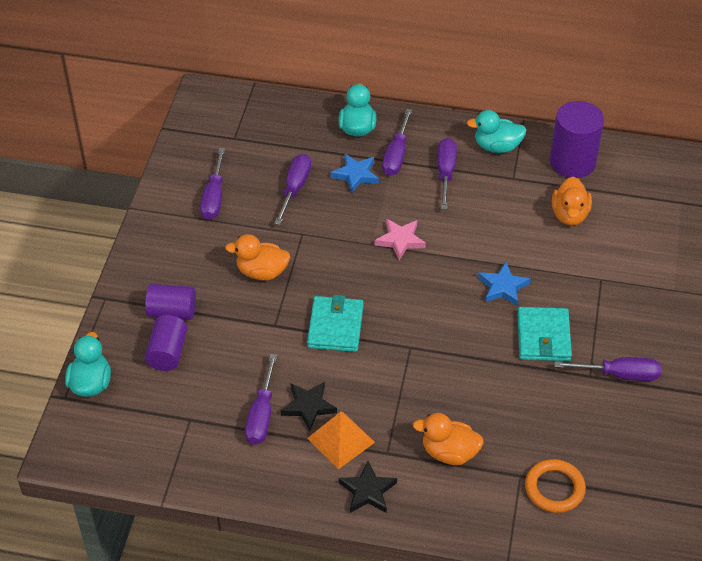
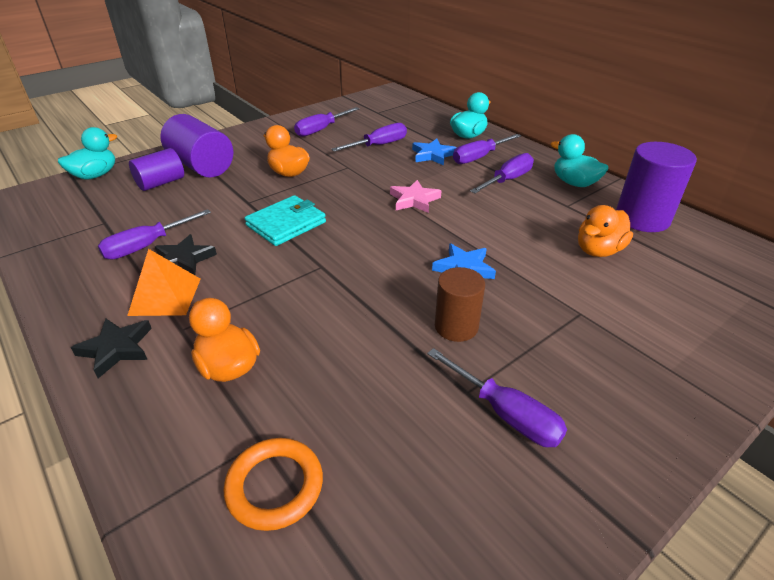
camera: 40 degrees right, 10 degrees down
purple cylinder [145,284,196,320] -> purple cylinder [160,114,233,178], size x1.54
turquoise wallet [517,307,572,361] -> brown cylinder [435,267,485,342]

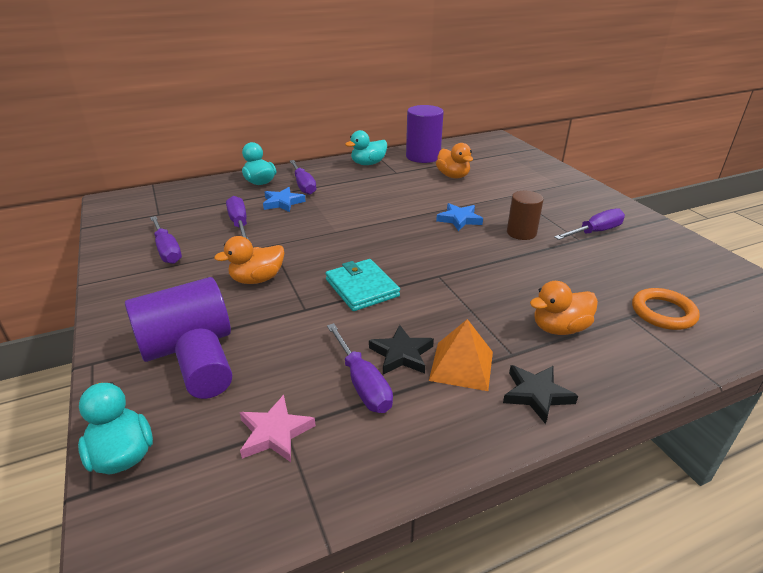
camera: 75 degrees left, 5 degrees down
pink star [390,180,441,213] -> pink star moved to [240,395,316,462]
purple screwdriver [470,153,534,193] -> none

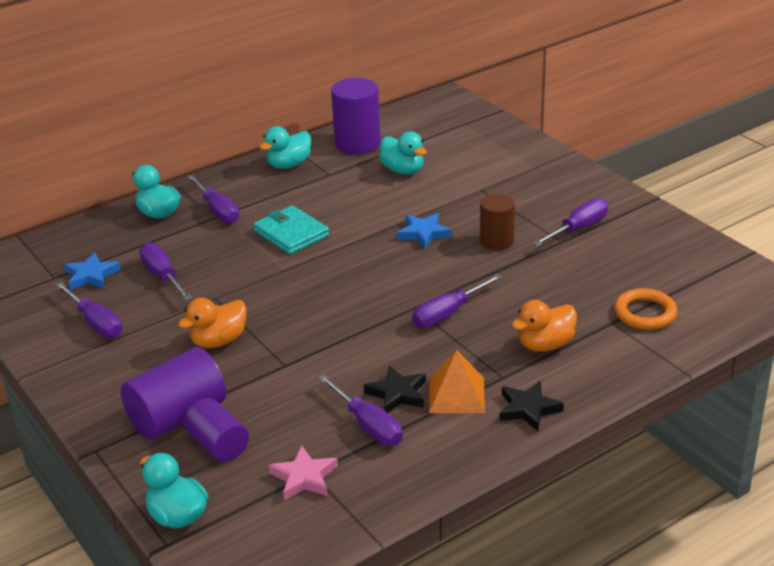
camera: 10 degrees left, 0 degrees up
blue star [263,187,306,212] -> blue star moved to [64,252,121,290]
turquoise wallet [326,259,400,311] -> turquoise wallet moved to [253,205,329,254]
orange duck [436,143,473,178] -> turquoise duck [379,131,427,175]
none -> purple screwdriver [412,274,502,328]

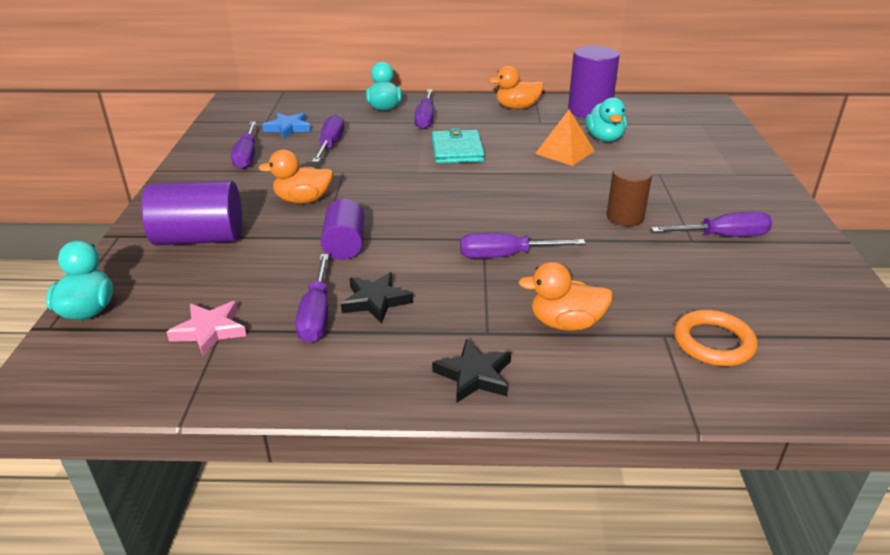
camera: 35 degrees right, 0 degrees up
purple cylinder [184,398,249,462] -> purple cylinder moved to [321,199,365,260]
turquoise duck [259,126,311,169] -> orange duck [488,66,544,109]
blue star [397,213,451,249] -> none
orange pyramid [429,350,485,413] -> orange pyramid moved to [535,109,595,166]

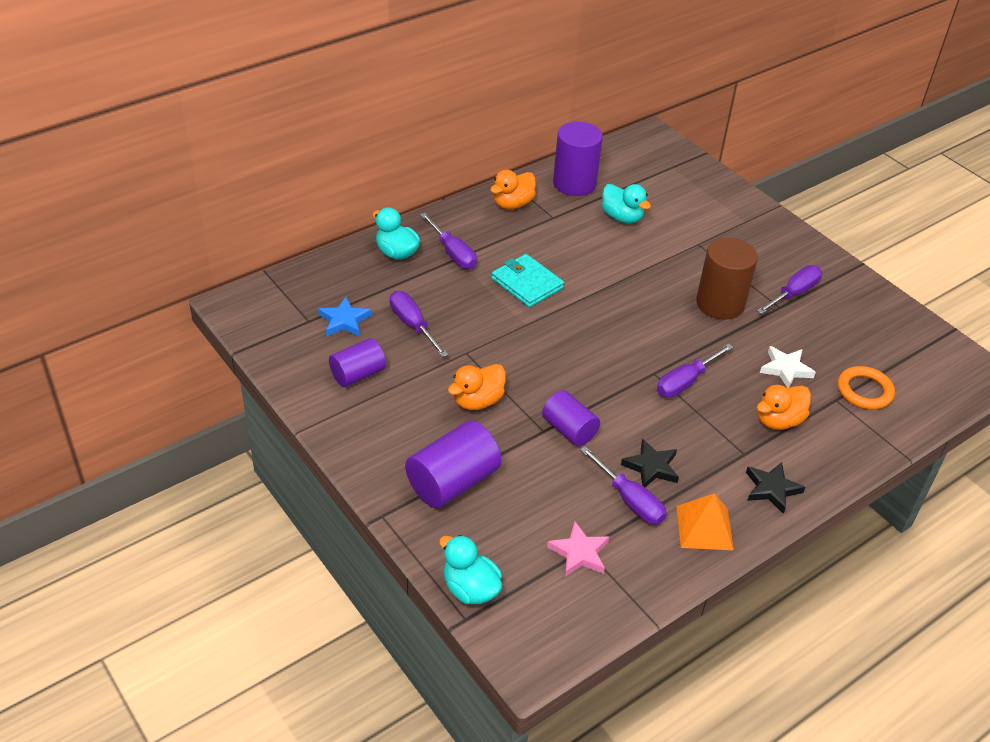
camera: 40 degrees left, 10 degrees up
purple screwdriver [231,122,256,169] -> purple cylinder [329,338,386,387]
orange pyramid [535,109,595,166] -> orange pyramid moved to [677,493,734,550]
brown cylinder [607,164,652,226] -> brown cylinder [696,238,758,319], size x1.54
none -> white star [760,346,816,388]

